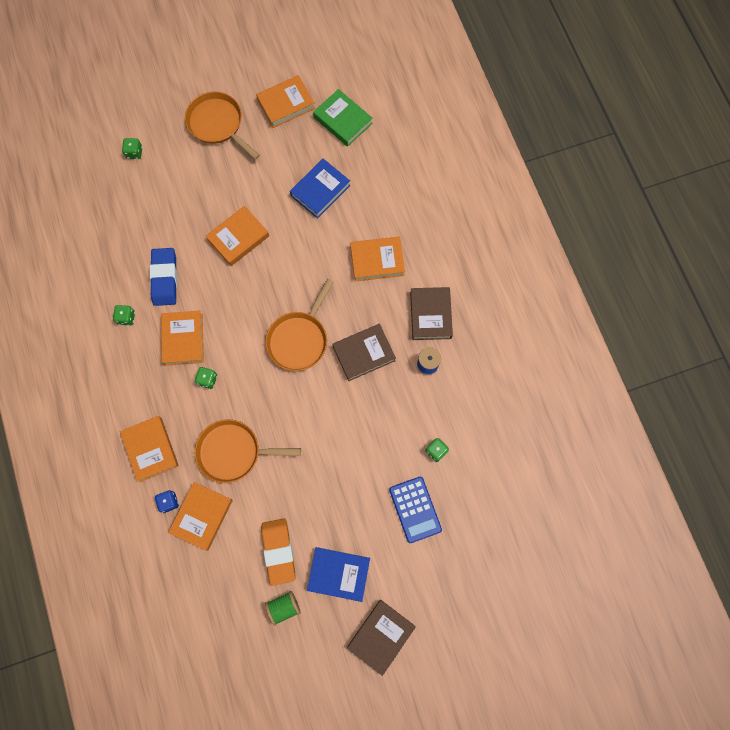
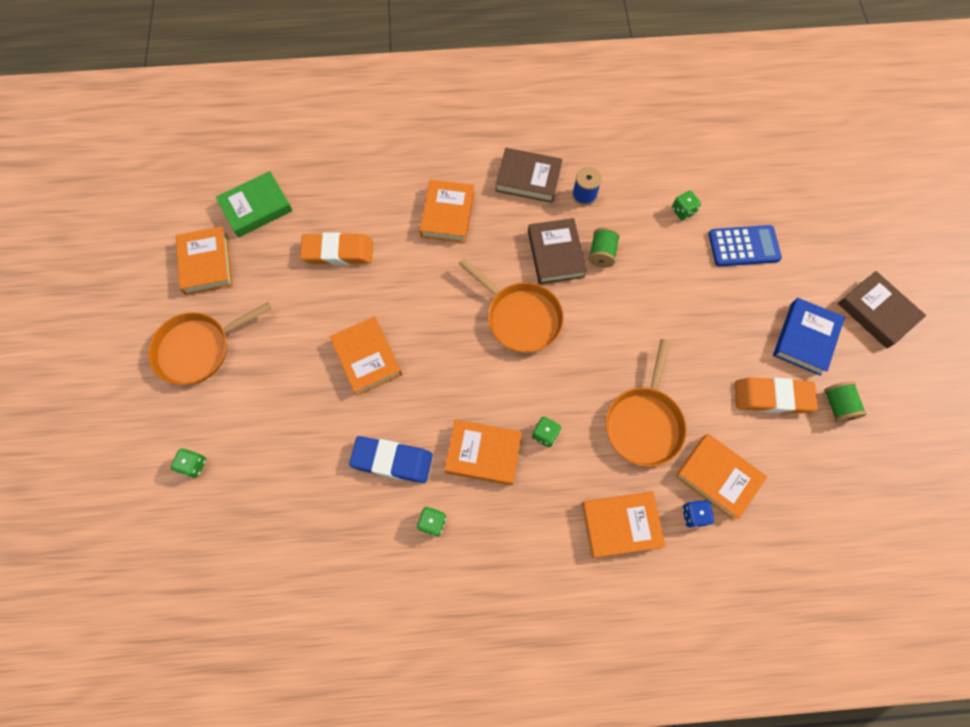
camera: 75 degrees left, 5 degrees down
blue book [290,159,351,219] -> orange eraser [300,232,373,265]
none -> green spool [589,227,620,268]

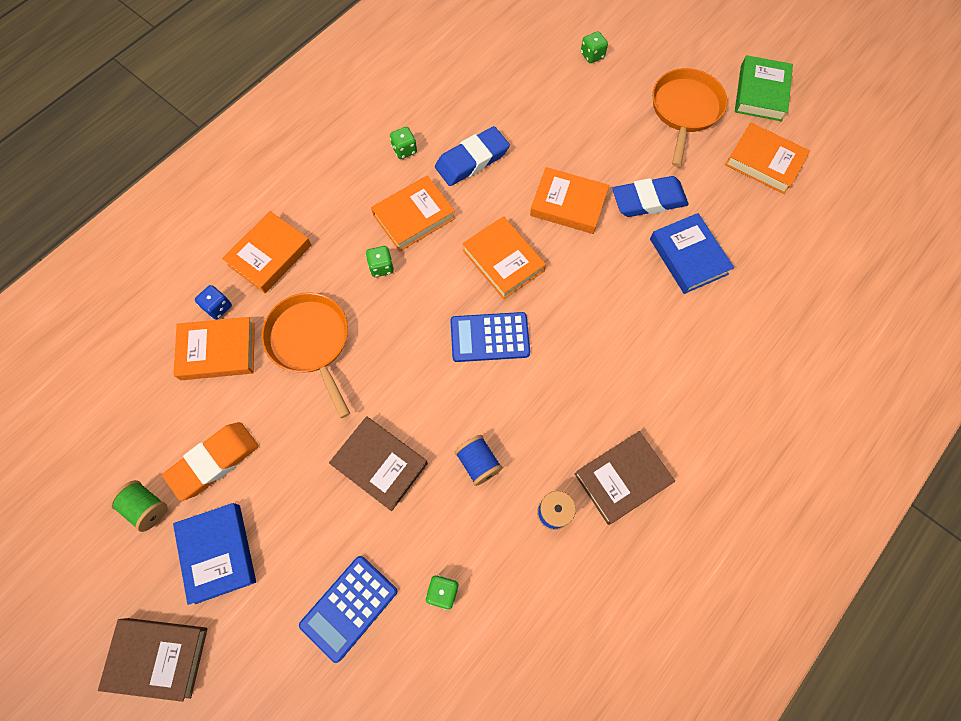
camera: 135 degrees right, 0 degrees up
green book [216,171,293,237] -> green book moved to [735,55,793,121]
orange eraser [300,232,373,265] -> blue book [650,213,734,294]
orange book [419,180,475,243] -> orange book moved to [462,216,546,299]
orange pan [459,258,564,353] -> blue calculator [450,312,530,362]
brown book [528,218,587,284] -> brown book moved to [329,416,428,511]
green spool [589,227,620,268] -> blue spool [455,435,503,486]
none -> blue eraser [612,176,689,217]

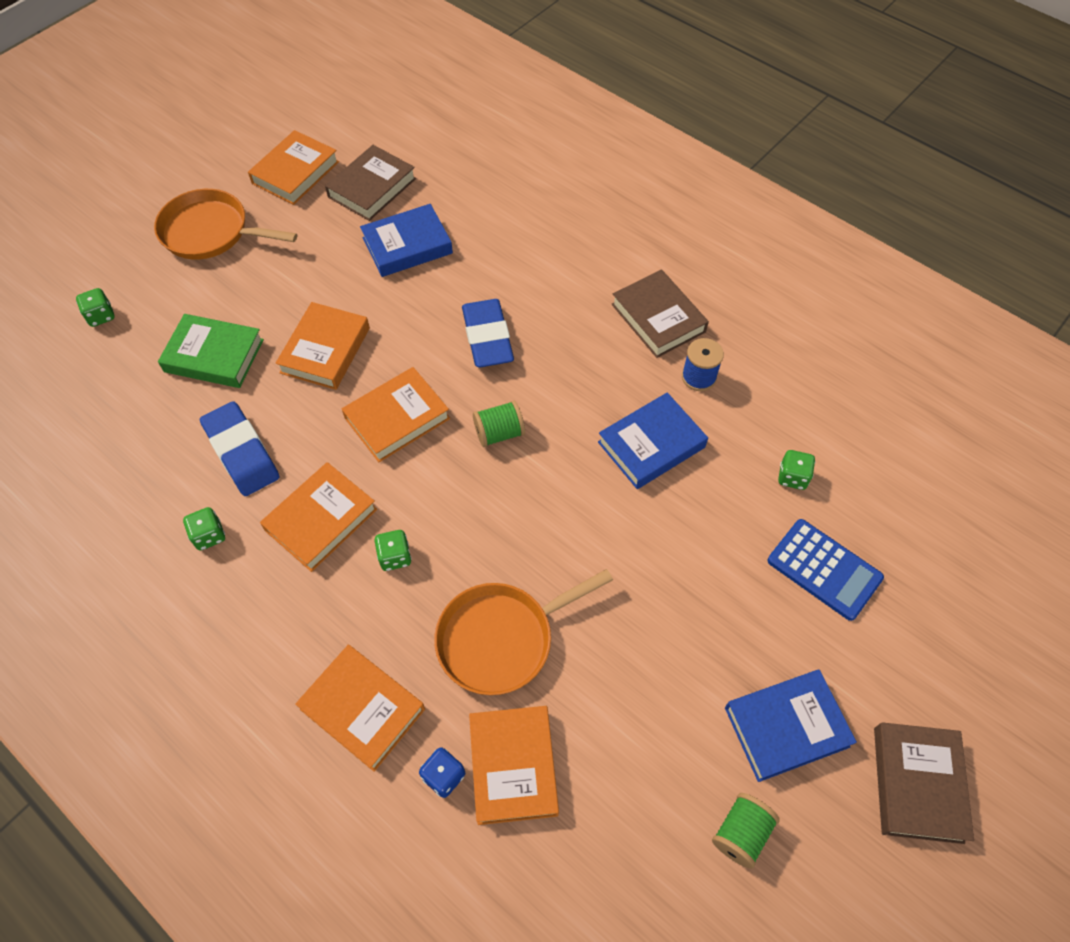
camera: 90 degrees left, 10 degrees down
orange eraser [162,422,259,501] -> none
brown book [329,416,428,511] -> brown book moved to [325,145,416,221]
orange book [371,175,456,252] -> orange book turned 75 degrees clockwise [260,462,377,572]
blue calculator [450,312,530,362] -> green spool [473,400,525,447]
blue spool [455,435,503,486] -> blue book [598,392,708,489]
blue eraser [612,176,689,217] -> blue eraser moved to [462,299,514,367]
green book [735,55,793,121] -> green book moved to [158,314,264,388]

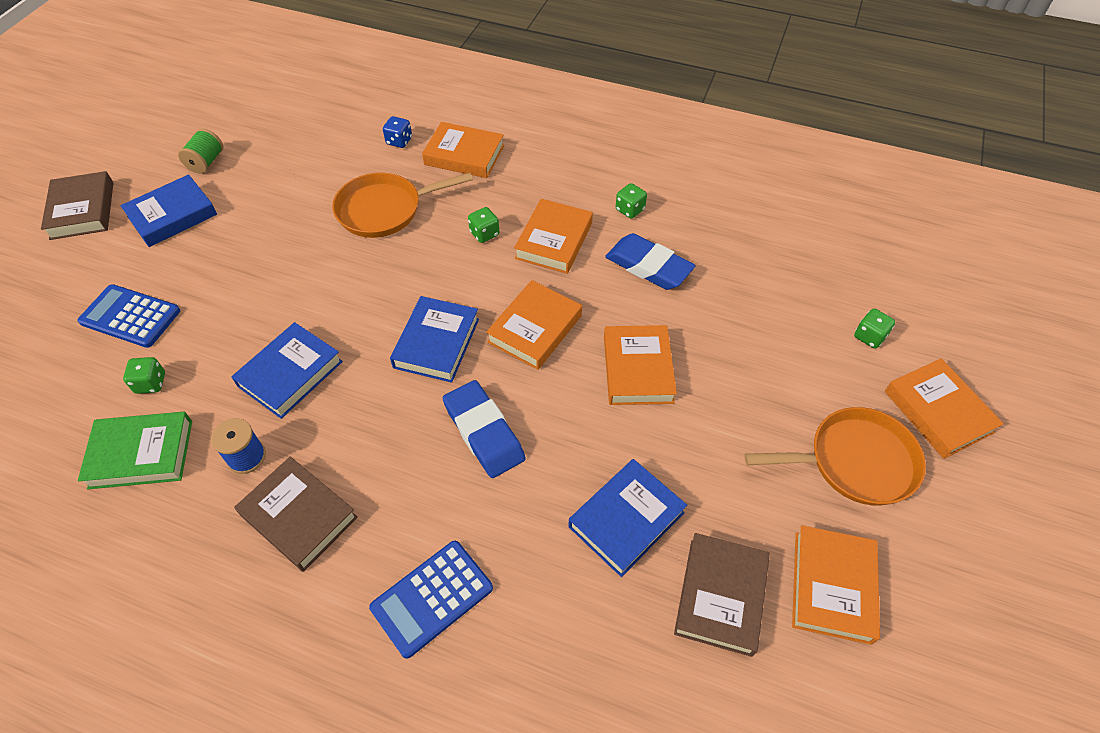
camera: 160 degrees right, 5 degrees down
green book [158,314,264,388] -> green book moved to [78,412,192,489]
orange pan [434,569,613,695] -> orange pan turned 150 degrees counterclockwise [332,172,473,238]
orange book [469,706,559,825] -> orange book moved to [885,358,1004,459]
green spool [473,400,525,447] -> blue book [390,296,479,383]
none -> blue calculator [369,541,493,659]

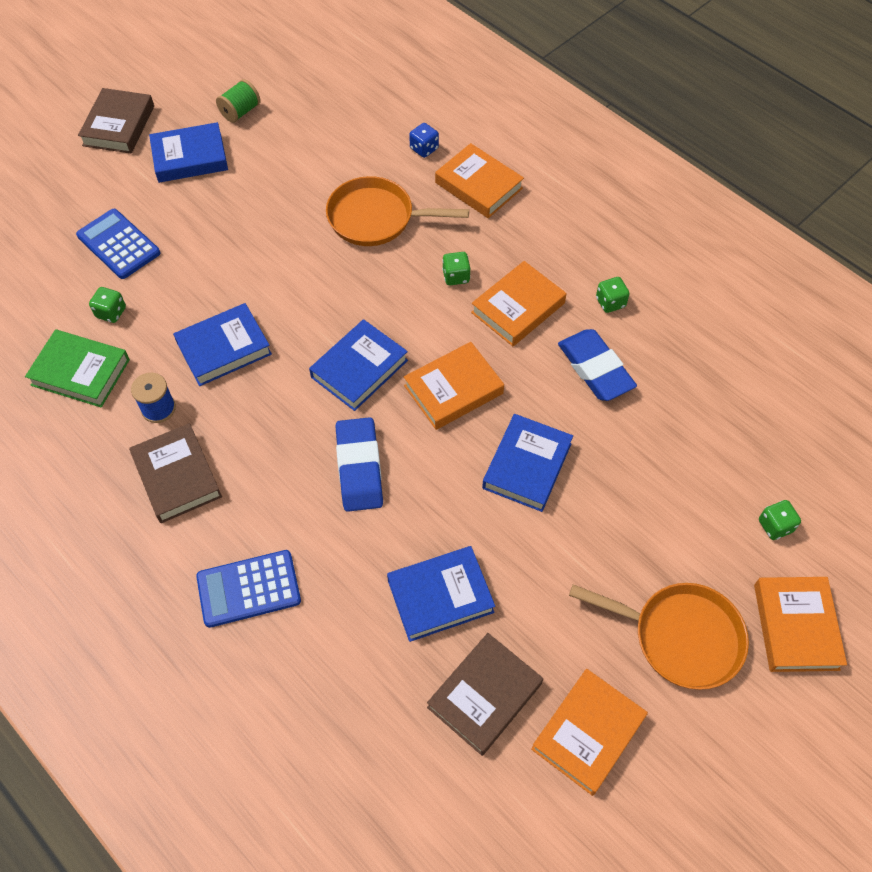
camera: 25 degrees right, 5 degrees up
orange book [604,325,677,405] -> blue book [482,414,573,512]

